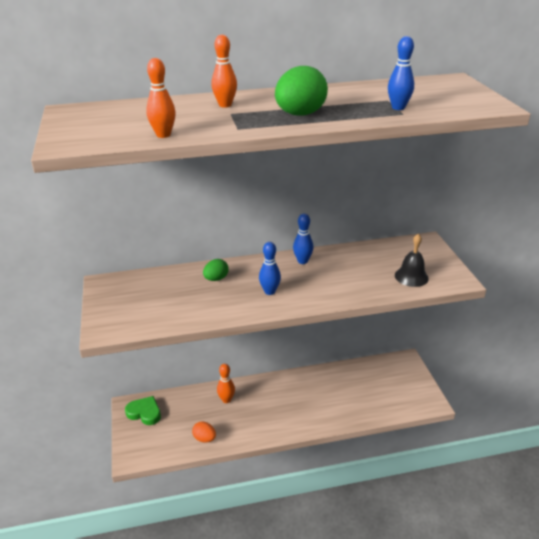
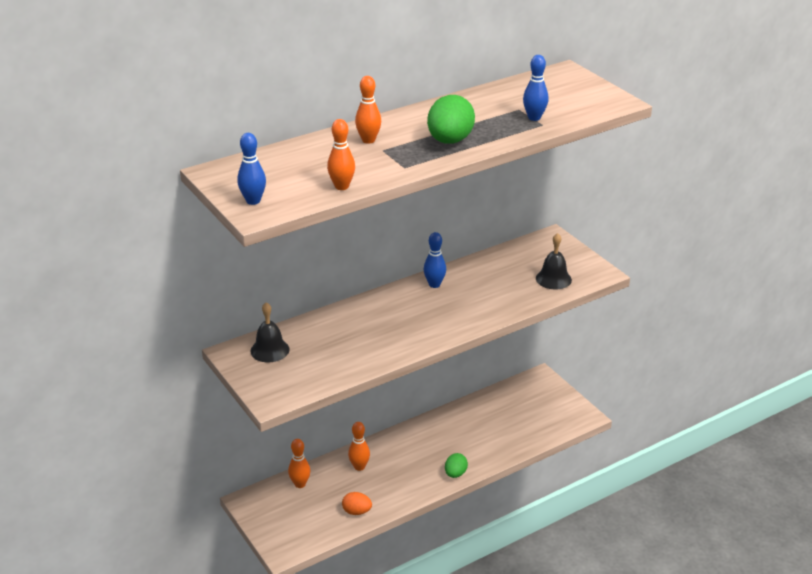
camera: 20 degrees left, 0 degrees up
green heart [125,396,161,425] -> none
green egg [203,259,228,281] -> green egg moved to [445,453,468,478]
blue bowling pin [259,242,281,295] -> blue bowling pin moved to [237,133,266,205]
none -> black bell [250,302,290,363]
none -> orange bowling pin [288,439,310,488]

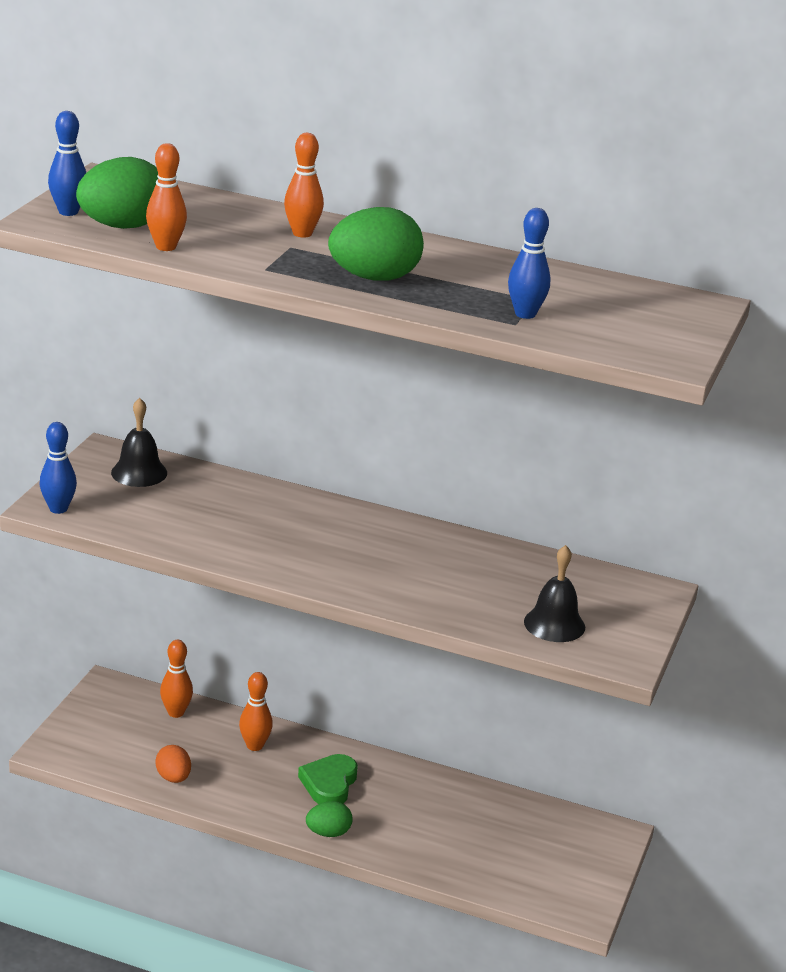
camera: 50 degrees right, 5 degrees down
blue bowling pin [424,232,446,288] -> blue bowling pin moved to [39,422,77,514]
none -> green egg [76,157,158,229]
none -> green heart [298,754,358,804]

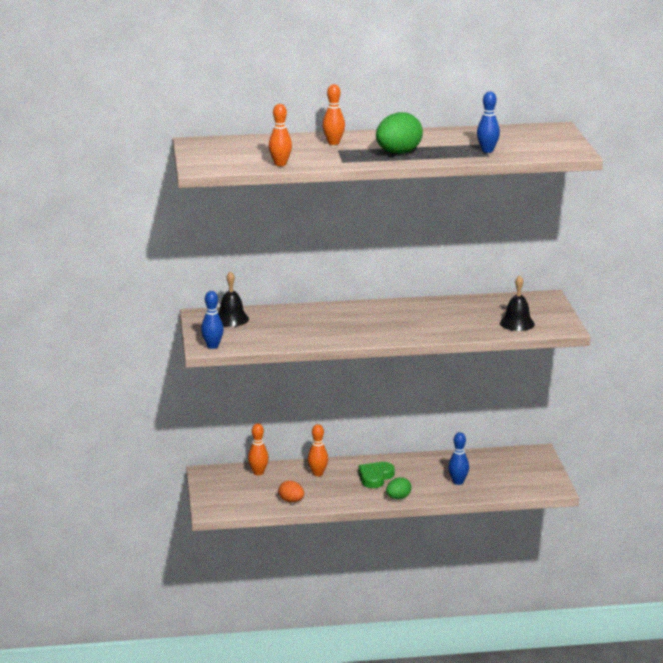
camera: 25 degrees left, 5 degrees down
blue bowling pin [48,111,86,216] -> blue bowling pin moved to [448,432,469,485]
green egg [76,157,158,229] -> none
green heart [298,754,358,804] -> green heart turned 45 degrees clockwise [358,462,395,488]

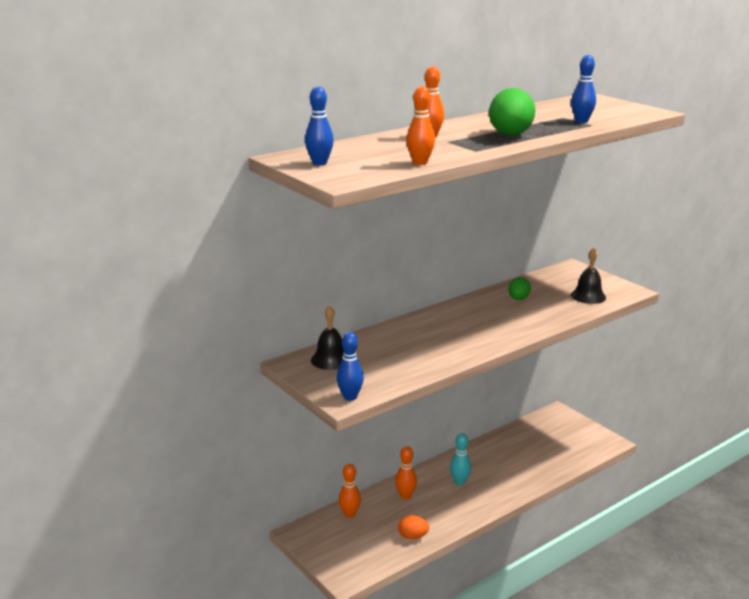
camera: 30 degrees left, 0 degrees up
green heart [358,462,395,488] -> turquoise bowling pin [450,433,471,485]
green egg [386,477,411,499] -> green egg moved to [508,277,531,300]
blue bowling pin [448,432,469,485] -> blue bowling pin moved to [305,87,334,165]

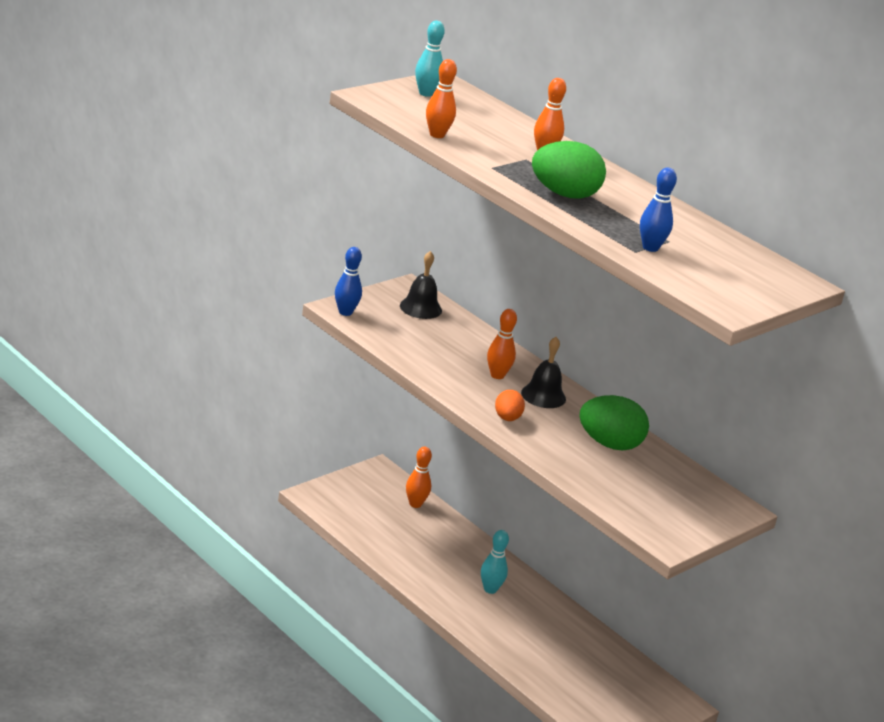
camera: 80 degrees right, 5 degrees up
blue bowling pin [305,87,334,165] -> turquoise bowling pin [415,21,445,97]
orange bowling pin [395,446,417,499] -> orange bowling pin moved to [487,309,517,379]
orange egg [398,515,429,539] -> orange egg moved to [495,390,525,421]
green egg [508,277,531,300] -> green egg [579,395,649,450], size x1.77
black bell [571,248,606,304] -> black bell moved to [521,337,566,408]

